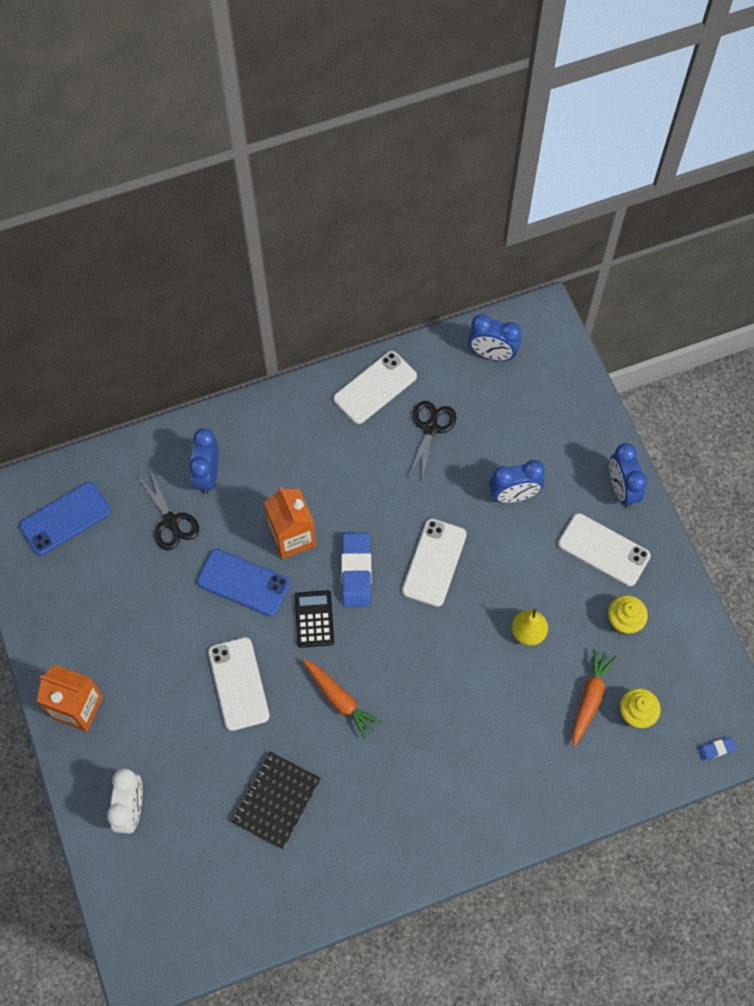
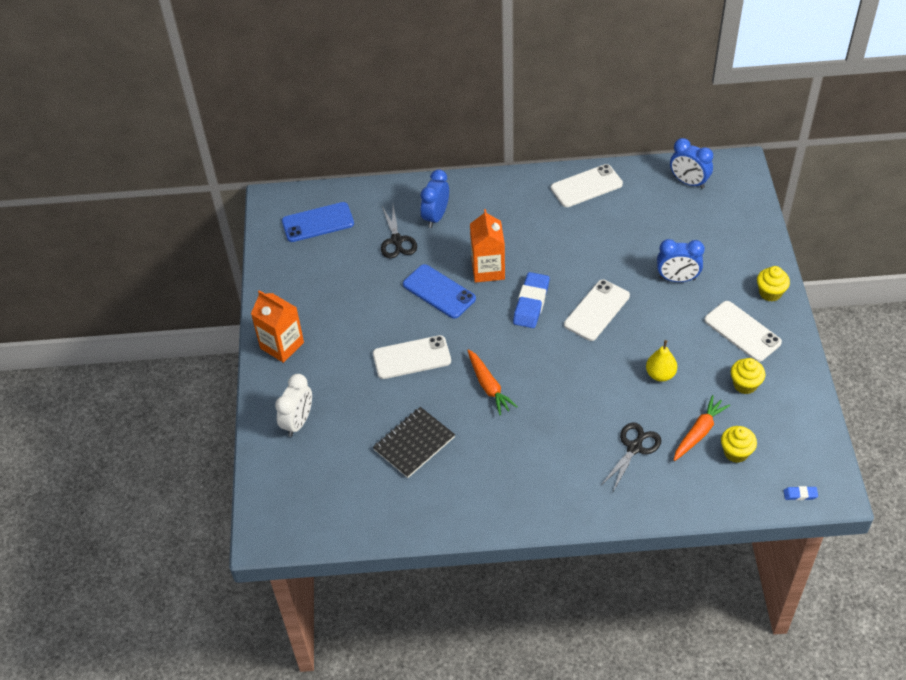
camera: 20 degrees right, 15 degrees down
white phone [208,637,270,731] -> white phone turned 75 degrees clockwise [373,335,451,379]
black calculator [295,590,334,648] -> none
black scissors [408,401,456,479] -> black scissors moved to [601,422,661,491]
blue clock [609,443,647,508] -> yellow cupcake [757,266,790,302]

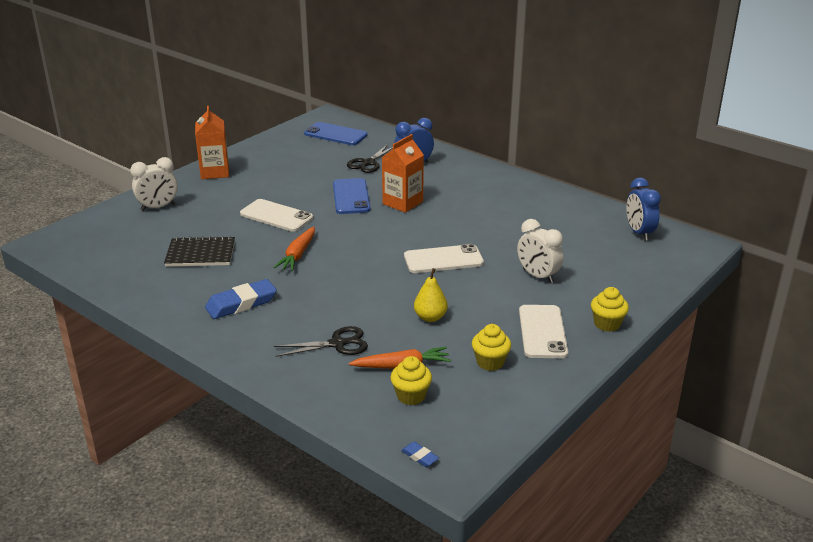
camera: 40 degrees right, 20 degrees down
blue eraser [513,272,550,328] -> blue eraser moved to [205,279,277,319]
white phone [551,164,623,207] -> none
blue clock [657,239,705,282] -> white clock [517,219,564,283]

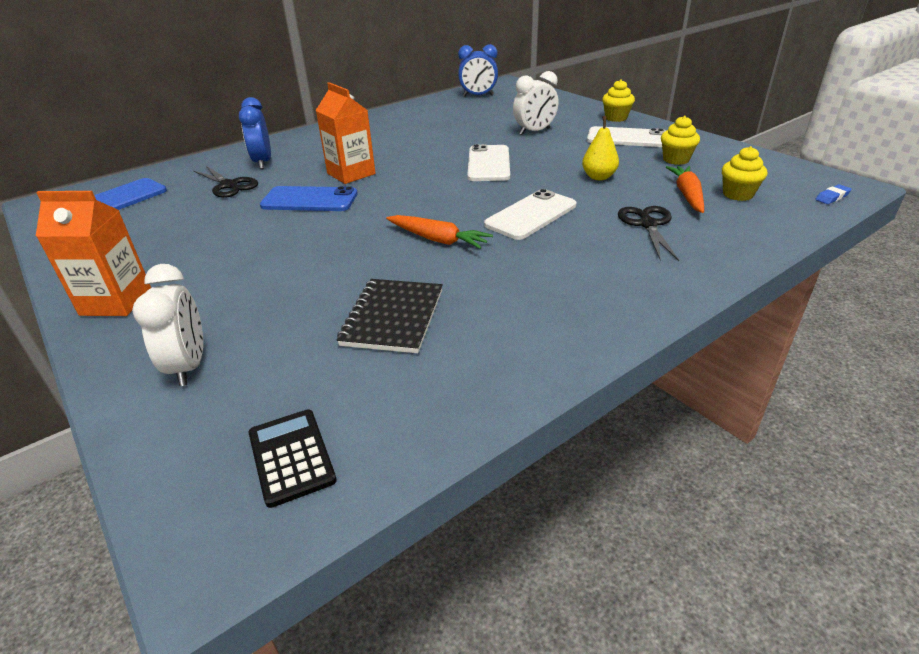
camera: 75 degrees left, 5 degrees up
blue eraser [205,279,277,319] -> none
white phone [240,199,313,232] -> white phone moved to [484,189,576,240]
none -> black calculator [248,409,337,508]

